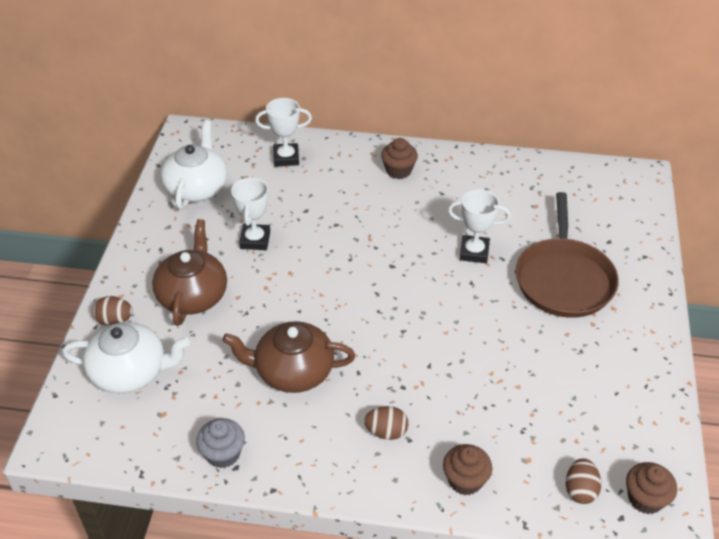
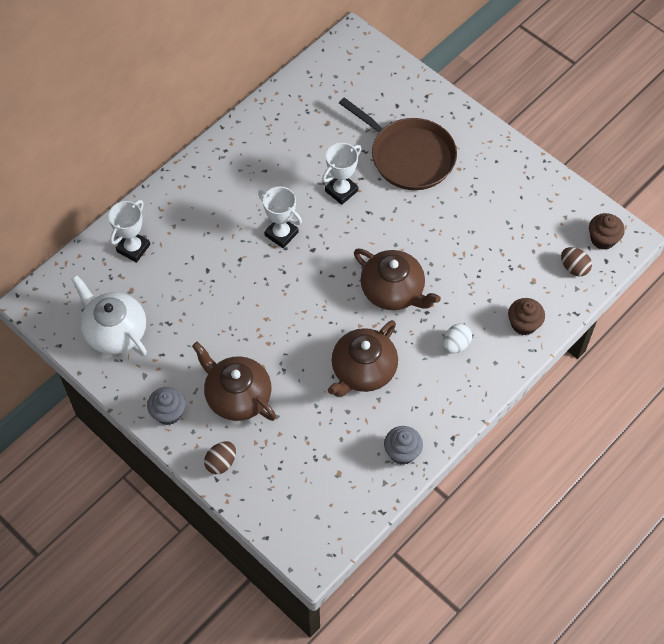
camera: 55 degrees left, 15 degrees up
white teapot [62,322,190,393] -> none
white trophy [231,176,270,250] -> white trophy moved to [258,186,302,248]
brown egg [364,406,408,440] -> white egg [443,324,472,354]
brown cupcake [381,138,418,179] -> none
none -> grey cupcake [147,387,186,425]
none -> brown teapot [354,249,441,310]

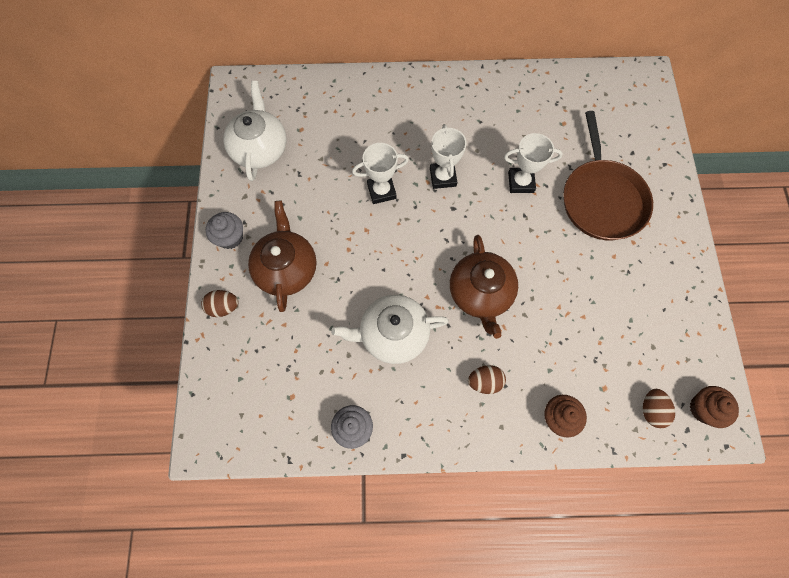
camera: 45 degrees right, 10 degrees up
white trophy [108,200,150,262] -> white trophy moved to [352,143,409,204]
brown teapot [328,320,398,397] -> white teapot [331,295,449,364]
white egg [443,324,472,354] -> brown egg [468,365,506,394]

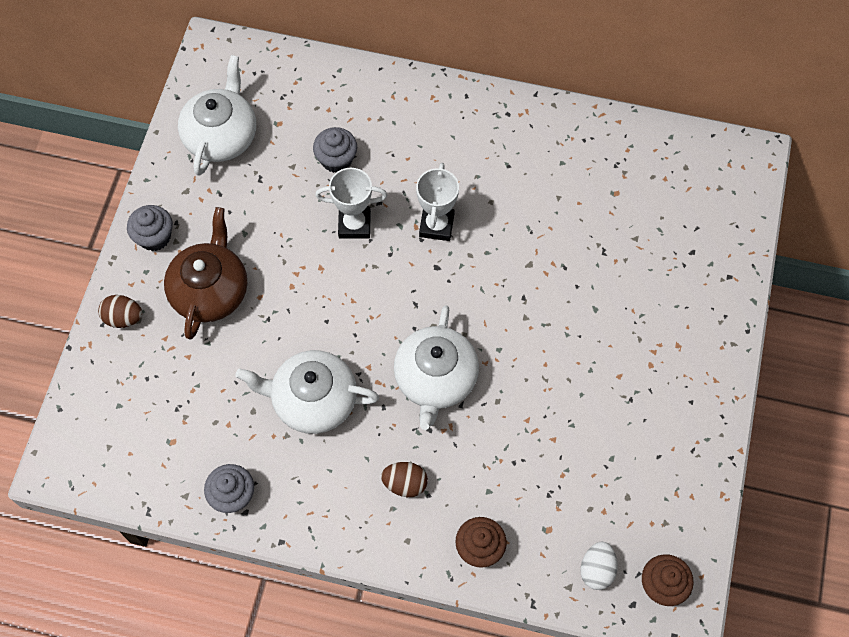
camera: 15 degrees right, 5 degrees down
brown teapot [450,235,518,339] -> white teapot [394,305,479,430]
white trophy [504,133,563,193] -> none
brown pan [563,111,653,240] -> none
brown egg [643,389,675,428] -> white egg [581,542,617,590]
none -> grey cupcake [313,127,357,173]

